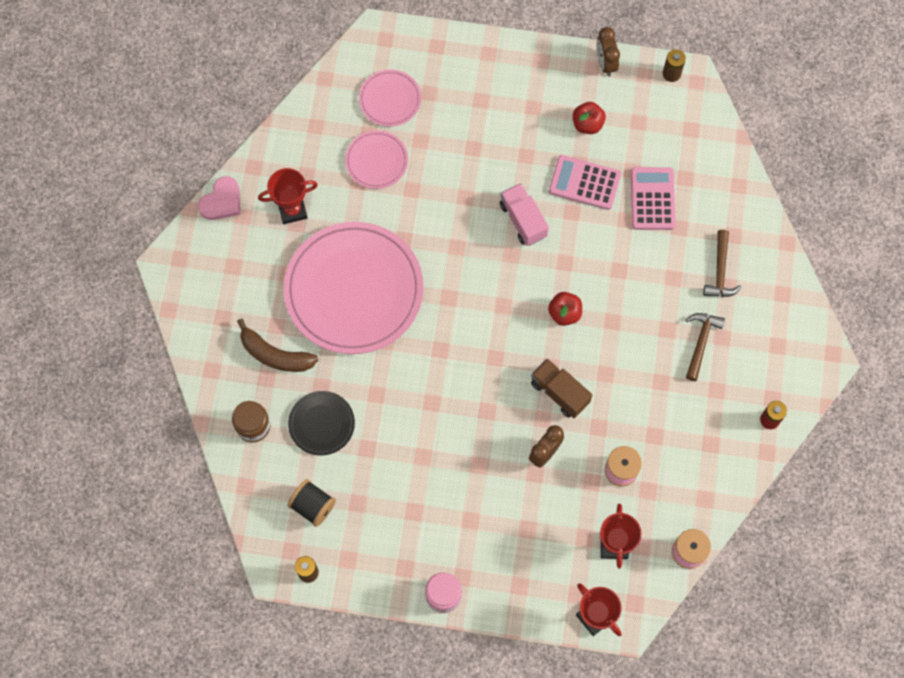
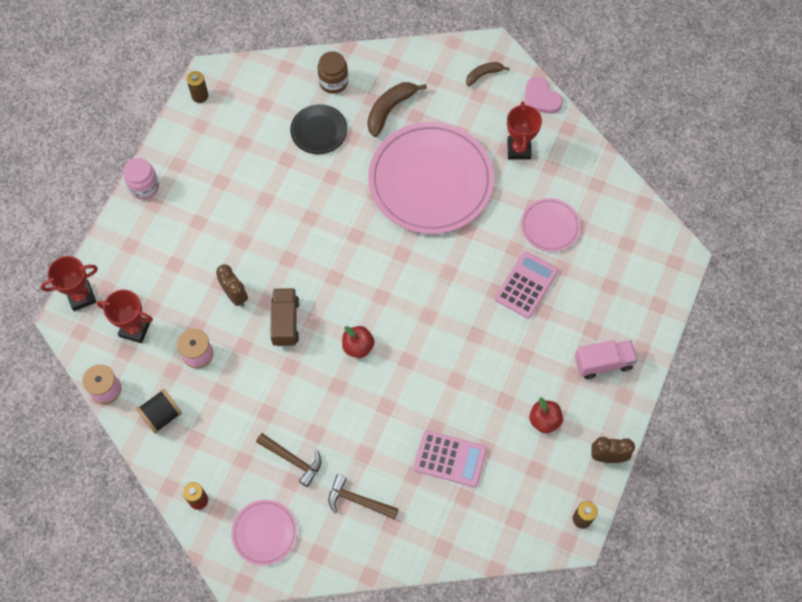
camera: 105 degrees right, 5 degrees down
black spool [288,479,336,527] -> black spool moved to [136,389,182,434]
pink plate [359,70,421,126] -> pink plate moved to [231,500,297,566]
pink truck [500,183,549,246] -> pink truck moved to [575,340,637,379]
brown truck [531,358,592,418] -> brown truck turned 60 degrees counterclockwise [270,288,299,346]
pink calculator [549,155,621,210] -> pink calculator moved to [495,251,559,319]
none -> brown banana [466,62,510,86]

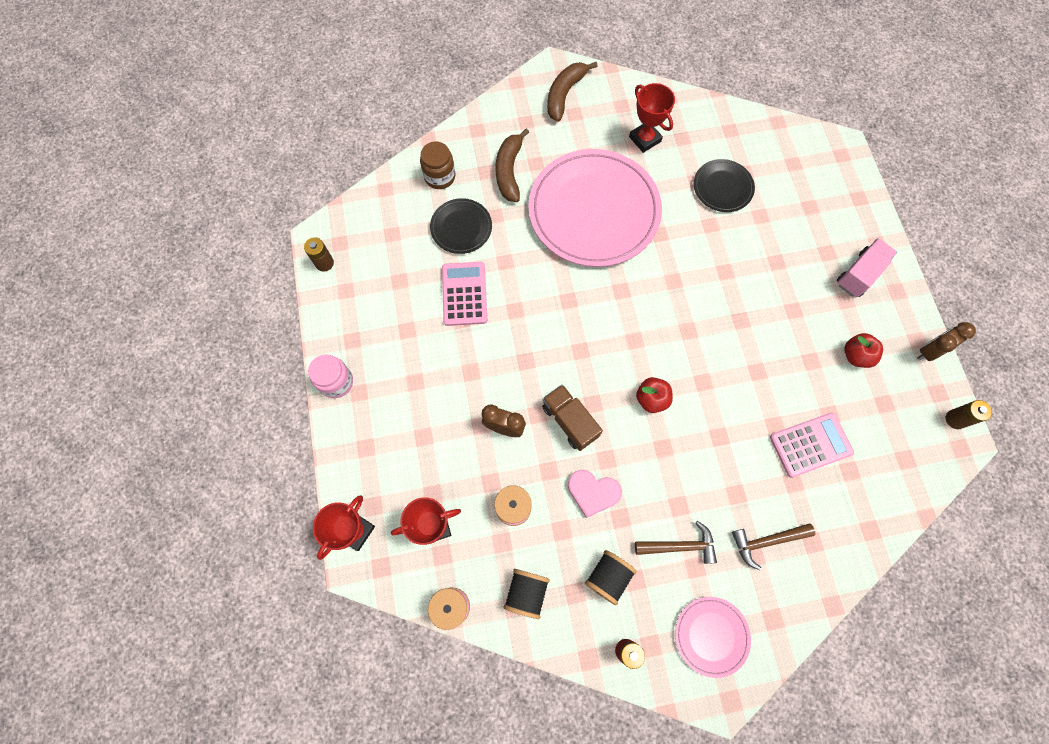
camera: 35 degrees left, 5 degrees up
brown banana [466,62,510,86] -> brown banana [547,62,598,122], size x1.65
pink calculator [495,251,559,319] -> pink calculator moved to [442,262,487,326]
pink plate [521,198,580,252] -> black plate [694,159,755,212]
pink heart [525,77,563,114] -> pink heart moved to [568,470,622,518]
none -> black spool [585,550,637,605]

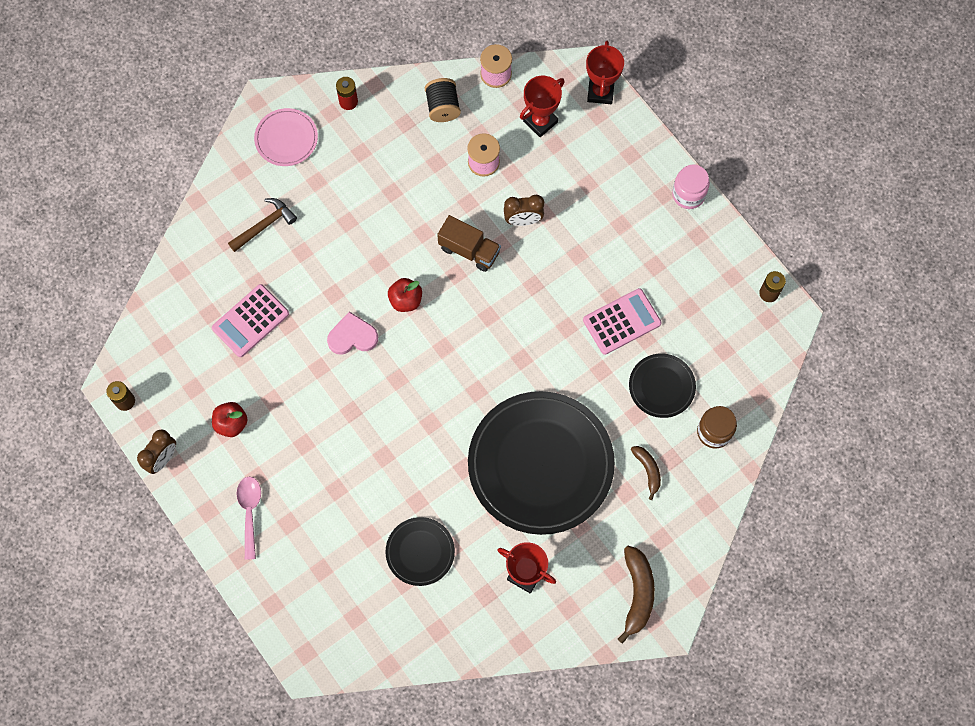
camera: 155 degrees right, 0 degrees up
pink calculator [442,262,487,326] -> pink calculator turned 90 degrees counterclockwise [583,288,661,355]
brown banana [496,128,529,202] -> brown banana [631,446,661,500], size x0.61
pink plate [528,149,662,267] -> black plate [468,391,615,535]
pink heart [568,470,622,518] -> pink heart moved to [327,312,378,355]
black spool [585,550,637,605] -> none
brown hammer [635,521,717,564] -> none
pink truck [837,238,897,297] -> pink spoon [237,477,261,560]

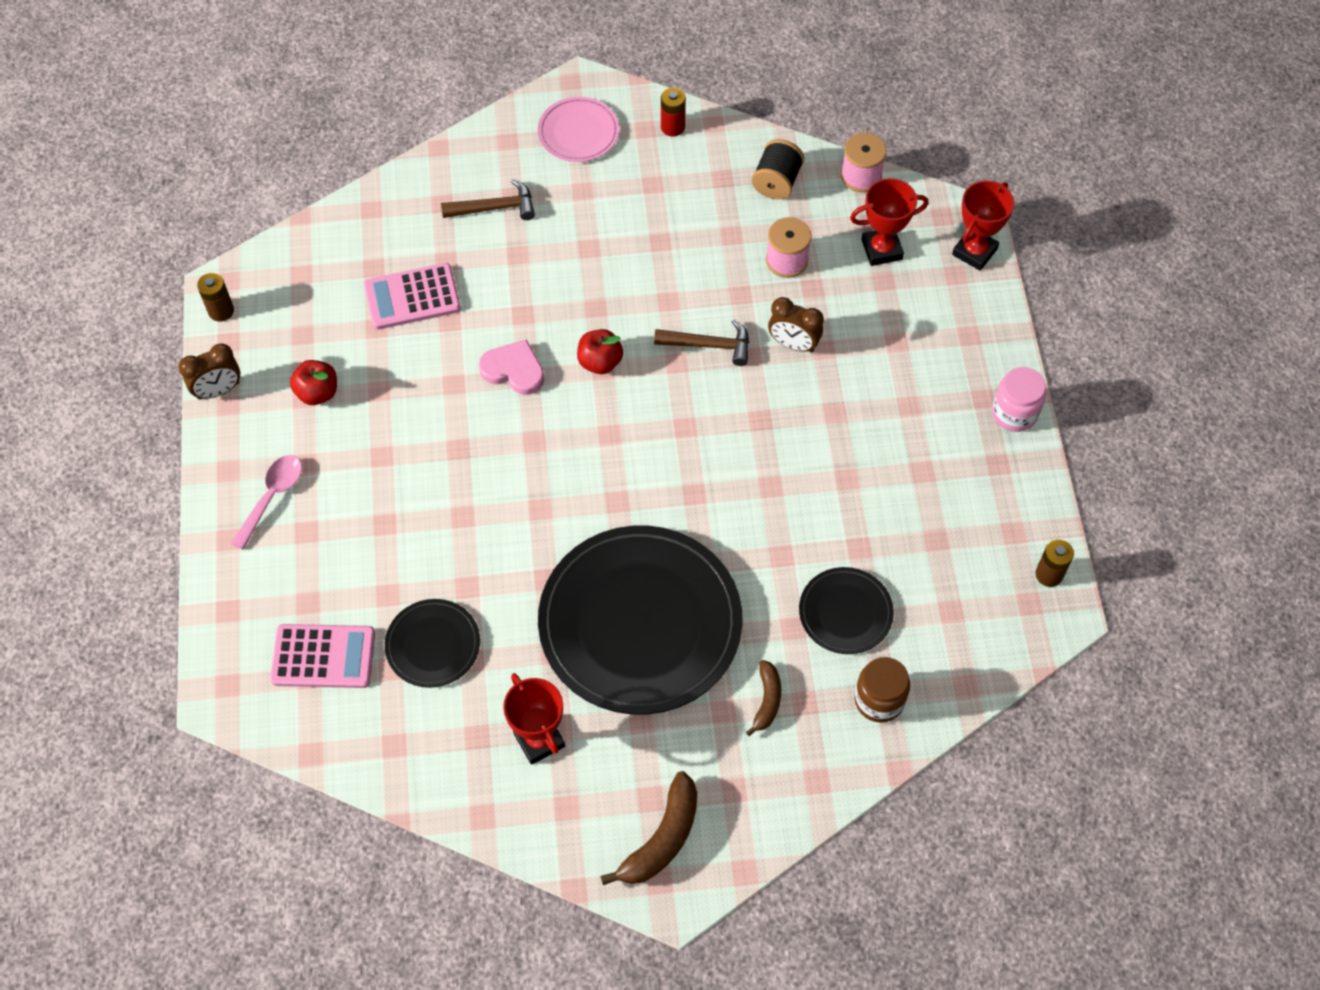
camera: 30 degrees right, 10 degrees down
brown truck [437,215,501,272] -> brown hammer [654,319,749,366]
pink calculator [583,288,661,355] -> pink calculator moved to [270,624,375,688]

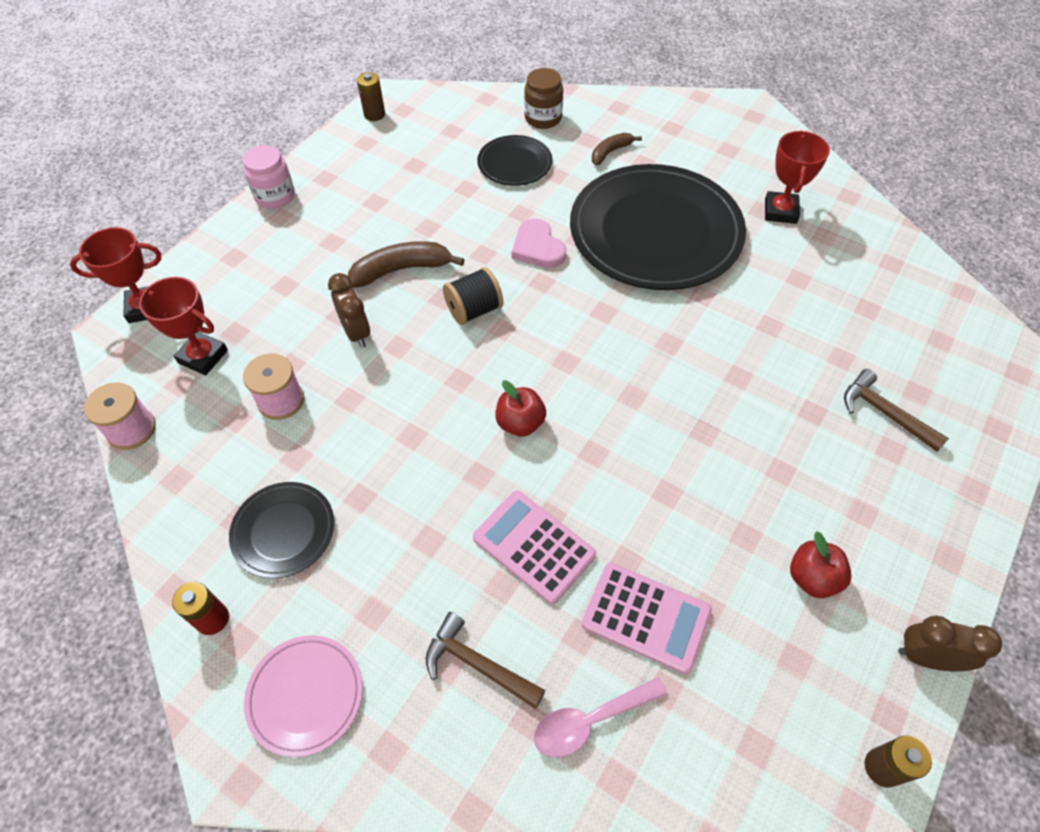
camera: 140 degrees left, 5 degrees down
pink spoon [231,455,302,550] -> pink spoon moved to [534,677,668,758]
pink calculator [270,624,375,688] -> pink calculator moved to [473,491,596,604]
black plate [385,599,480,688] -> black plate moved to [229,482,334,578]
pink heart [479,339,544,395] -> pink heart moved to [512,219,566,268]
brown banana [600,771,697,885] -> brown banana moved to [348,241,465,288]
brown hammer [654,319,749,366] -> brown hammer moved to [844,369,949,452]
black spool [752,139,804,200] -> black spool moved to [443,267,503,325]

